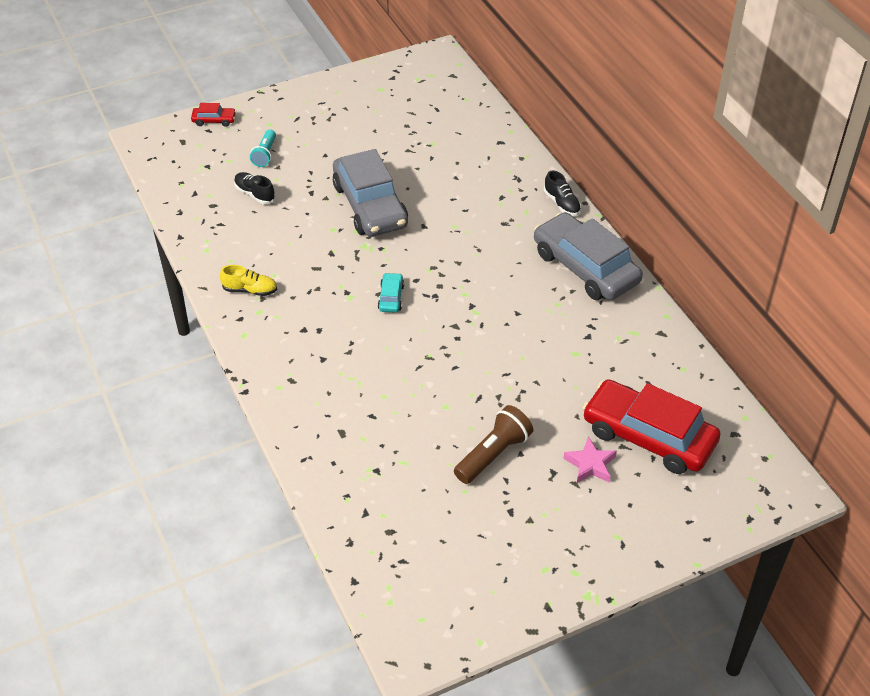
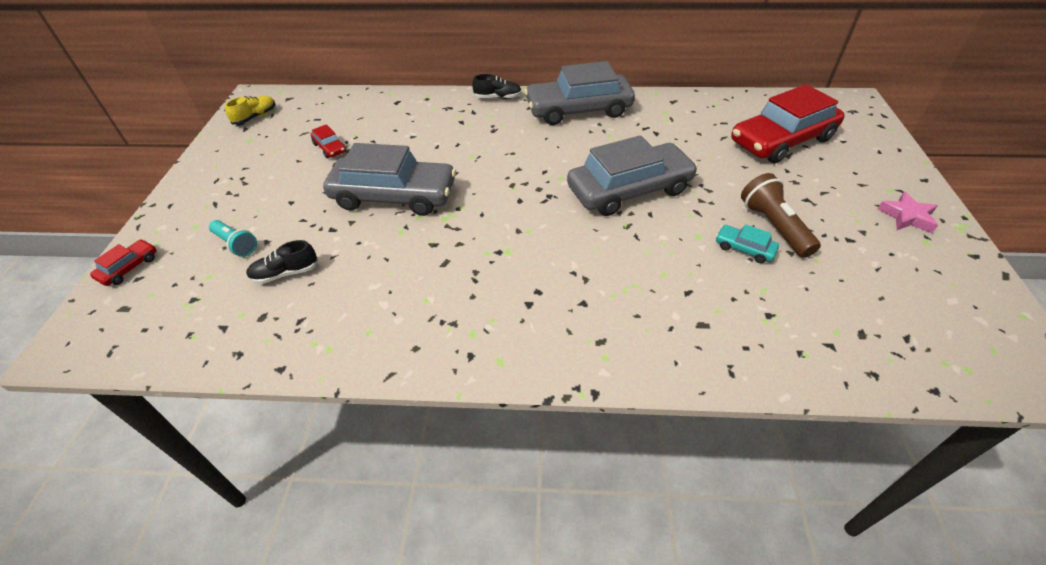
camera: 60 degrees left, 0 degrees up
yellow shoe [220,265,277,296] -> yellow shoe moved to [225,96,276,125]
turquoise car [378,273,404,313] -> turquoise car moved to [716,224,779,263]
pink star [563,437,617,483] -> pink star moved to [877,192,938,233]
none -> red car [311,124,346,158]
none -> grey car [567,135,698,216]

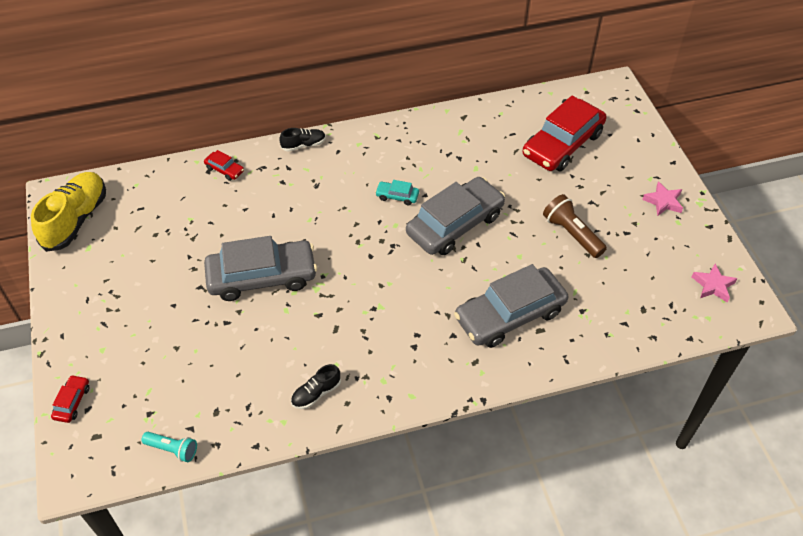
camera: 20 degrees left, 5 degrees up
turquoise flashlight [209,220,257,257] -> turquoise flashlight moved to [142,432,197,462]
yellow shoe [225,96,276,125] -> yellow shoe [31,172,106,252], size x2.00
black shoe [246,240,319,284] -> black shoe moved to [291,364,341,409]
red car [311,124,346,158] -> red car moved to [204,150,244,181]
grey car [524,61,635,125] -> grey car moved to [454,264,568,348]
turquoise car [716,224,779,263] -> turquoise car moved to [375,180,419,205]
none -> pink star [692,264,738,302]

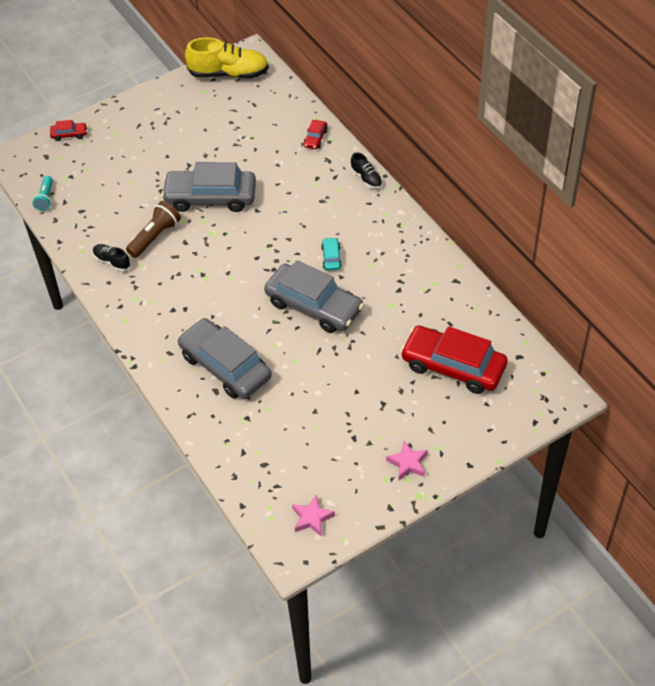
camera: 75 degrees right, 0 degrees up
grey car [204,236,317,301] -> grey car turned 120 degrees clockwise [161,162,256,212]
brown flashlight [543,194,607,258] -> brown flashlight moved to [126,201,181,258]

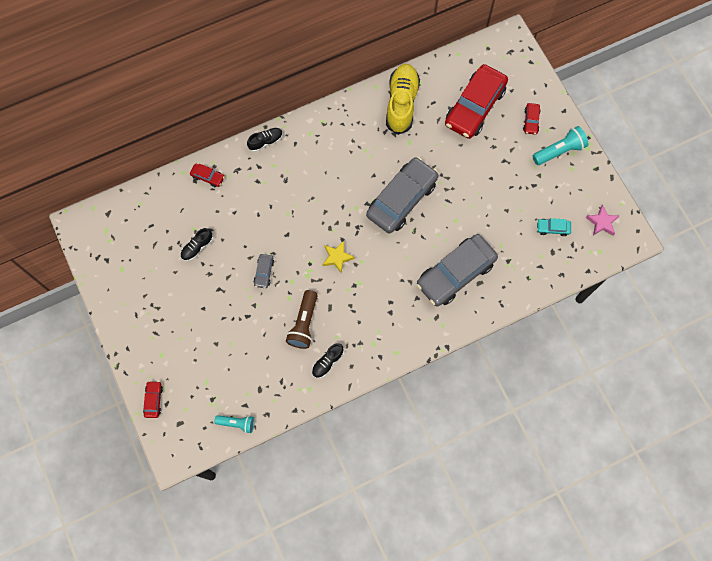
camera: 85 degrees left, 20 degrees up
brown flashlight [126,201,181,258] -> brown flashlight turned 120 degrees counterclockwise [286,290,318,349]
grey car [161,162,256,212] -> grey car [253,254,274,289], size x0.42
yellow shoe [185,37,269,79] -> yellow shoe moved to [386,64,420,135]
turquoise car [321,237,342,271] -> turquoise car moved to [537,218,571,236]
pink star [386,441,428,480] -> turquoise flashlight [533,126,588,165]
none -> black shoe [180,228,213,261]
none -> yellow star [322,241,355,273]
none -> red car [523,103,541,135]

